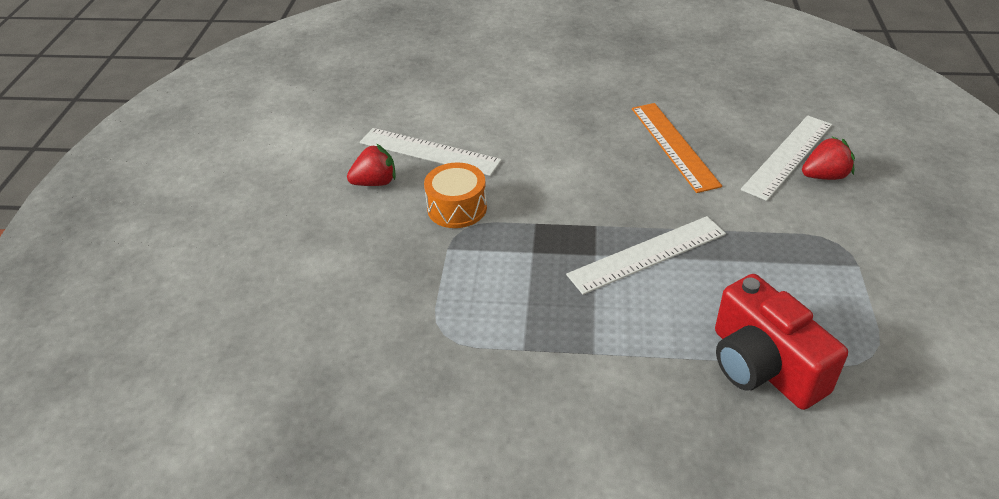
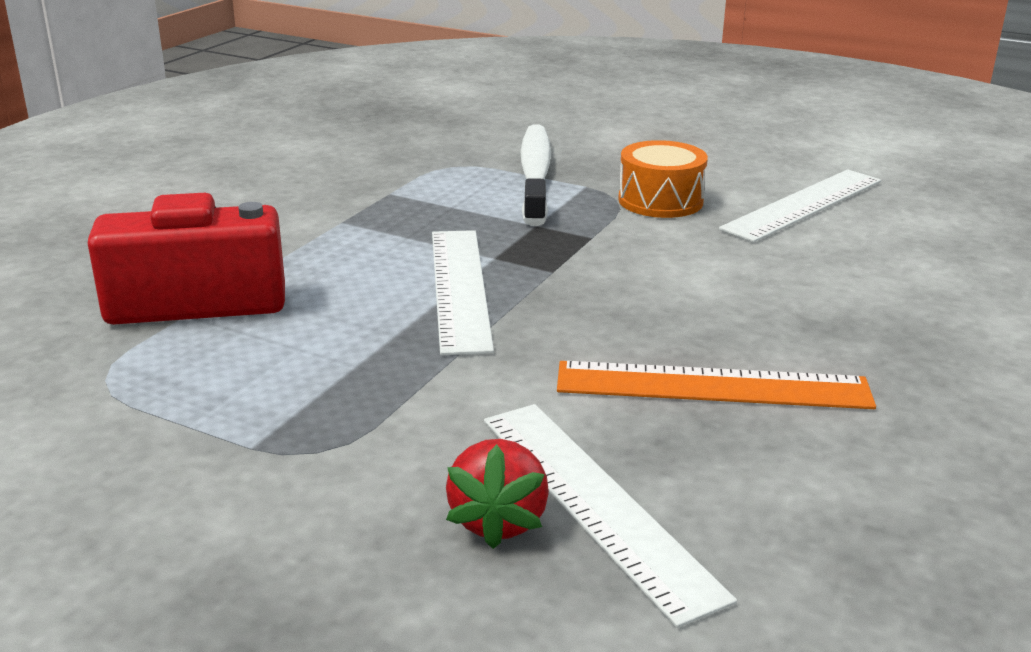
camera: 110 degrees right, 15 degrees down
red strawberry [347,143,396,186] -> none
none -> white toothbrush [520,124,551,226]

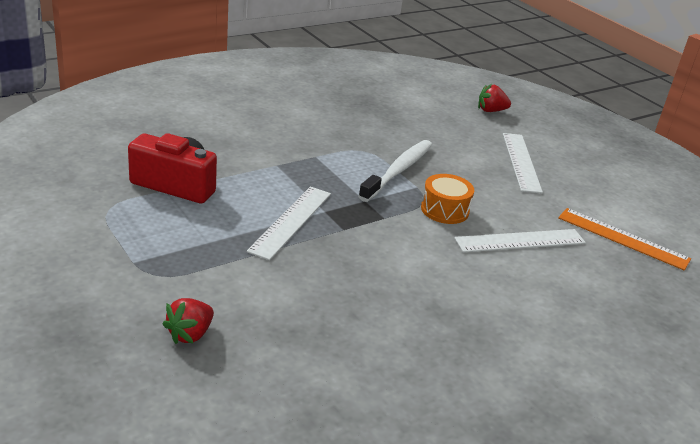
camera: 25 degrees right, 5 degrees up
white ruler [484,404,737,628] -> white ruler moved to [503,133,543,193]
orange ruler [557,361,876,409] -> orange ruler moved to [558,208,691,271]
none -> red strawberry [478,84,511,112]

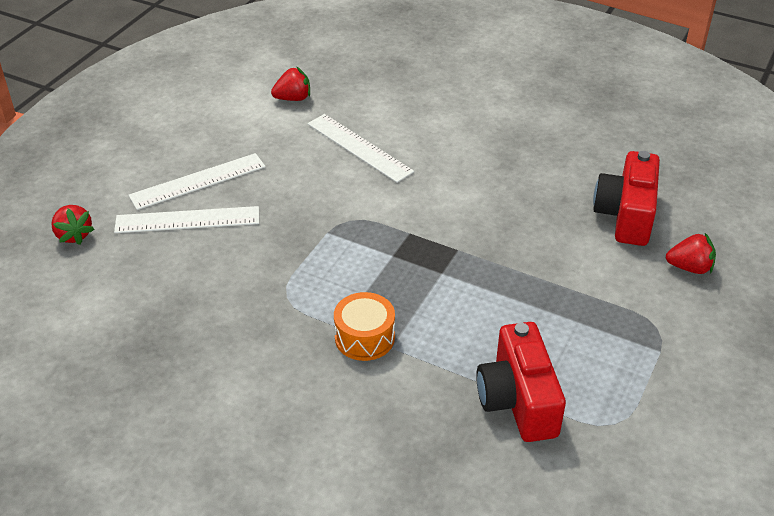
camera: 115 degrees left, 10 degrees up
white ruler [247,187,331,260] -> white ruler moved to [114,206,259,233]
white toothbrush [358,140,432,202] -> none
orange drum [421,174,474,224] -> orange drum moved to [334,292,395,361]
orange ruler [558,208,691,271] -> red strawberry [271,67,310,101]
none -> red camera [593,151,660,246]

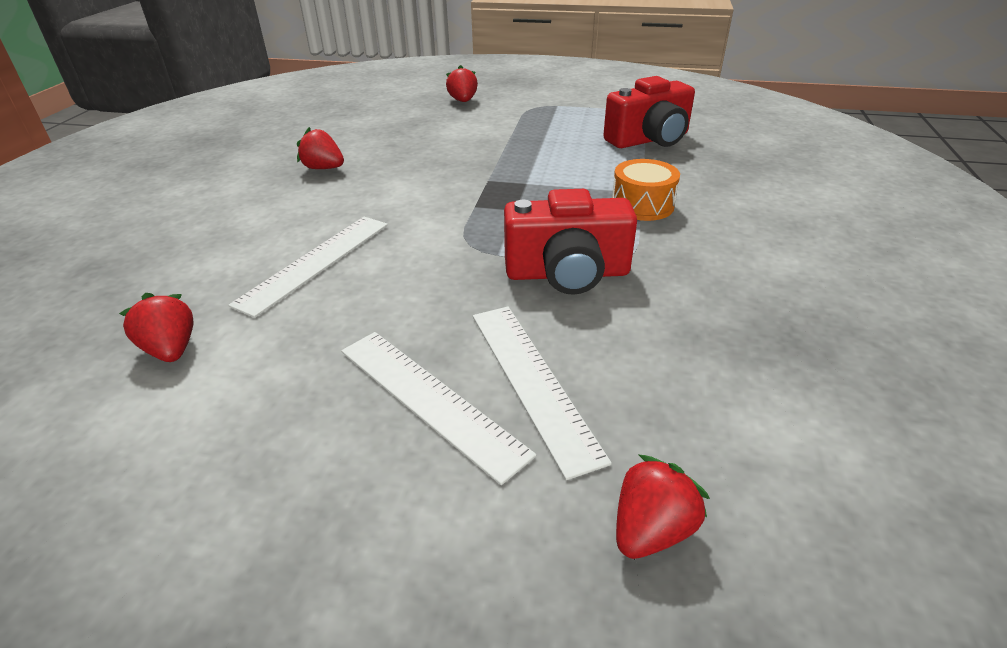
camera: 105 degrees left, 5 degrees down
red camera [593,151,660,246] -> red camera moved to [504,189,637,295]
none -> red strawberry [297,127,344,169]

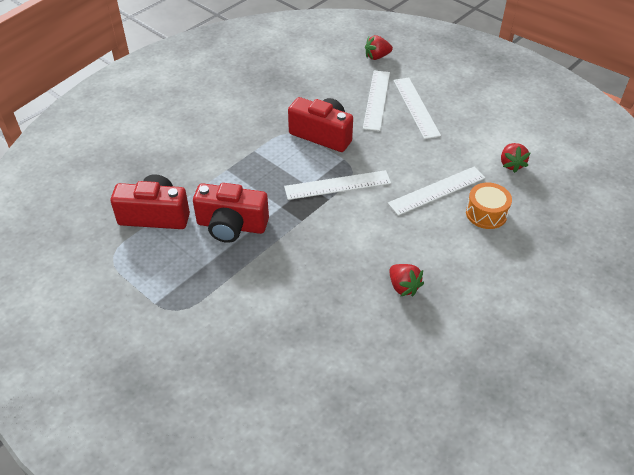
camera: 150 degrees left, 10 degrees up
red strawberry [446,65,478,102] -> none
orange drum [612,159,680,221] -> orange drum moved to [466,183,512,229]
none -> red camera [193,183,269,243]
none -> white ruler [284,170,391,200]

